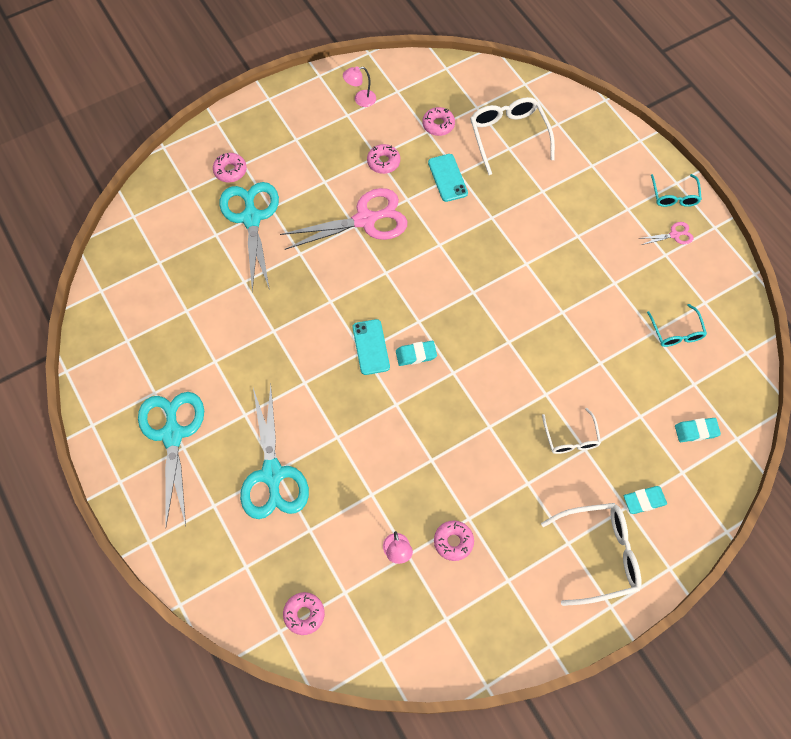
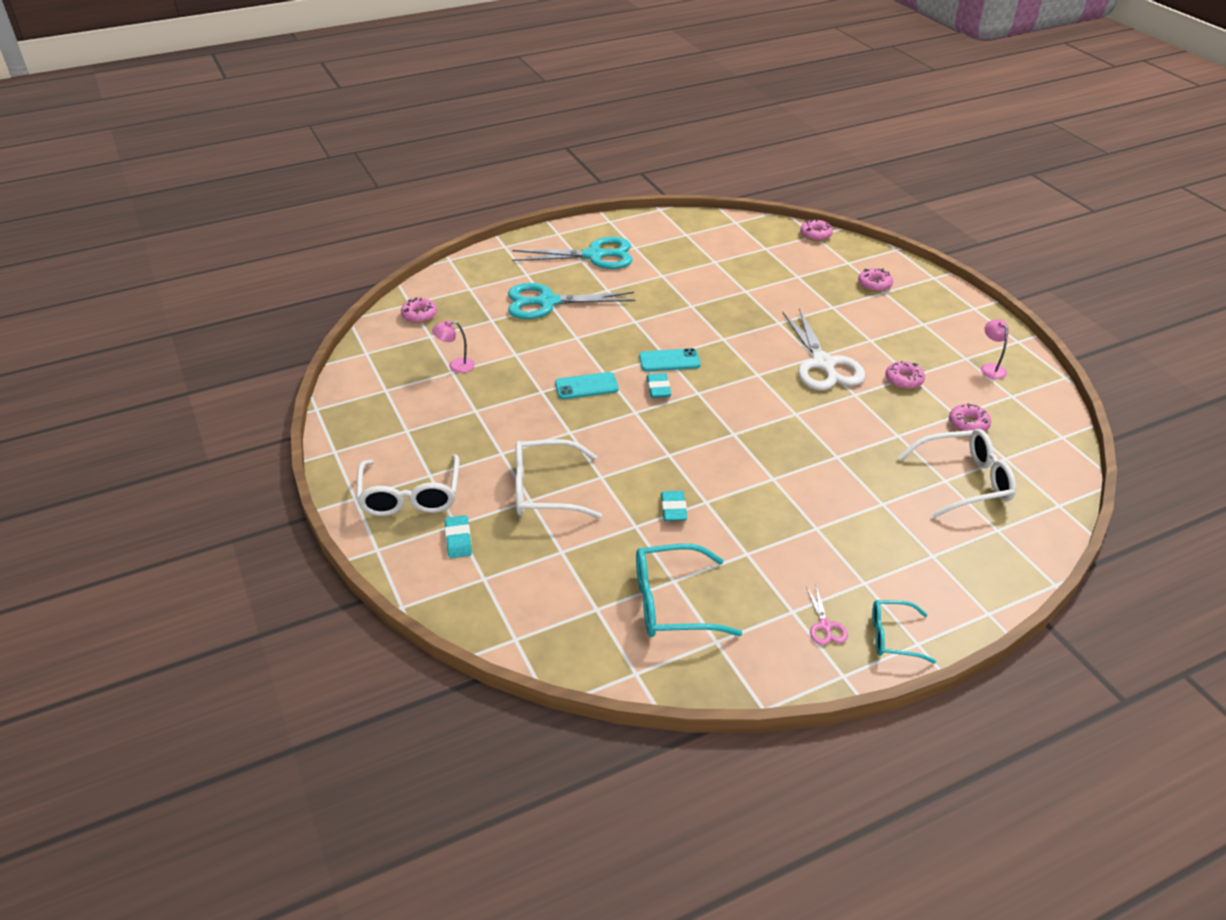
camera: 95 degrees right, 25 degrees down
turquoise scissors [219,182,279,292] -> none
pink scissors [280,188,408,250] -> white scissors [782,308,865,391]
turquoise phone [428,154,468,202] -> turquoise phone moved to [555,372,619,399]
pink donut [434,521,474,561] -> pink donut moved to [800,219,833,241]
white glasses [542,408,601,454] -> white glasses [515,439,602,519], size x1.67
turquoise glasses [647,304,707,347] -> turquoise glasses [636,544,742,637], size x1.67
turquoise eraser [675,418,721,442] -> turquoise eraser moved to [661,491,687,521]

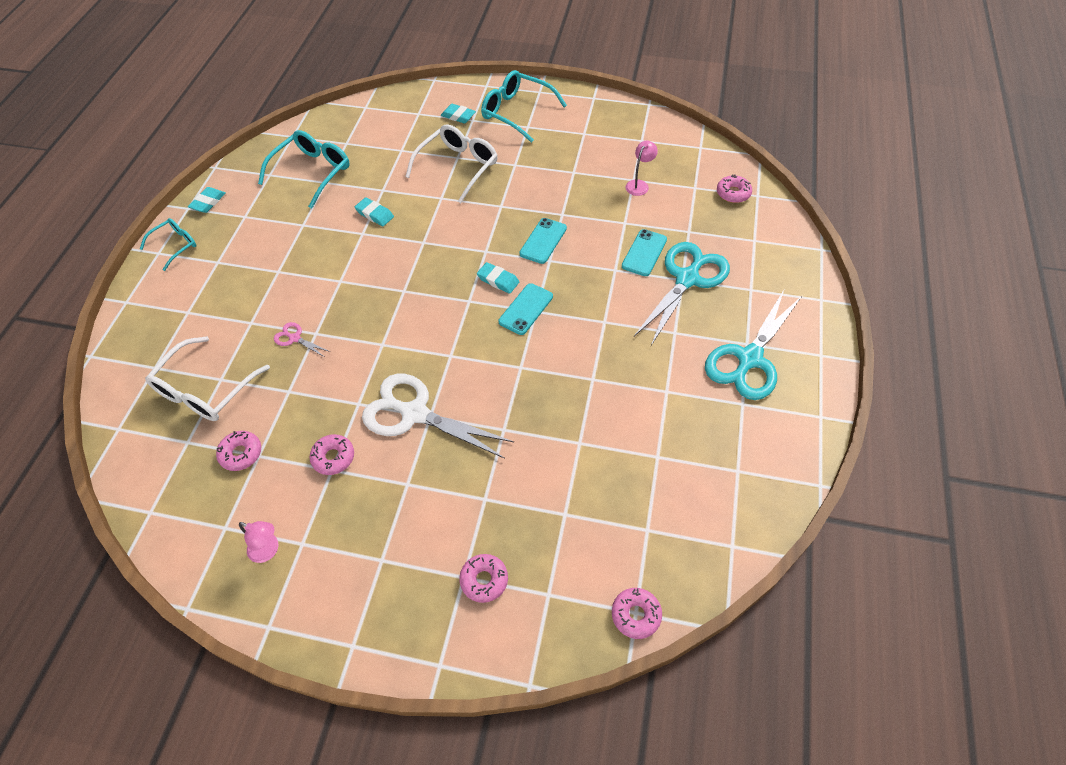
camera: 130 degrees right, 15 degrees up
white glasses [356,454,459,516] -> turquoise glasses [481,70,567,143]
pink scissors [806,586,848,645] -> pink scissors moved to [274,322,330,357]
none -> turquoise eraser [188,187,226,213]
none -> turquoise phone [622,229,667,276]

